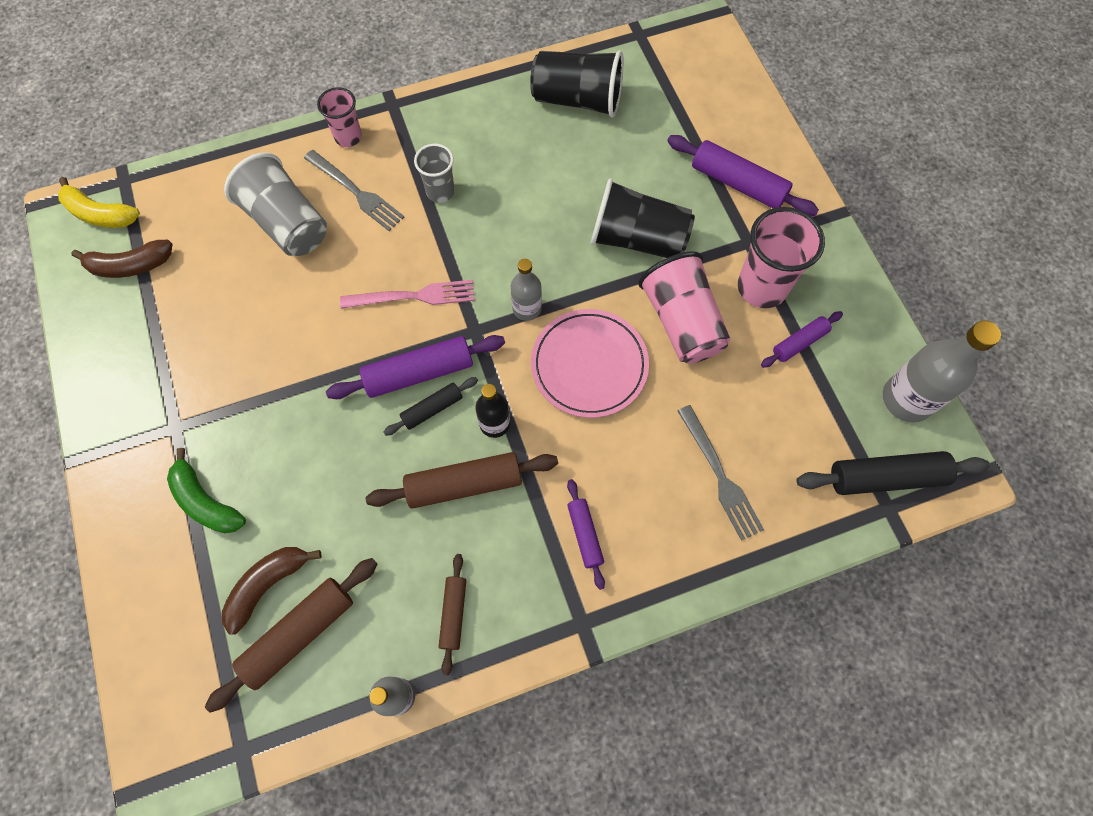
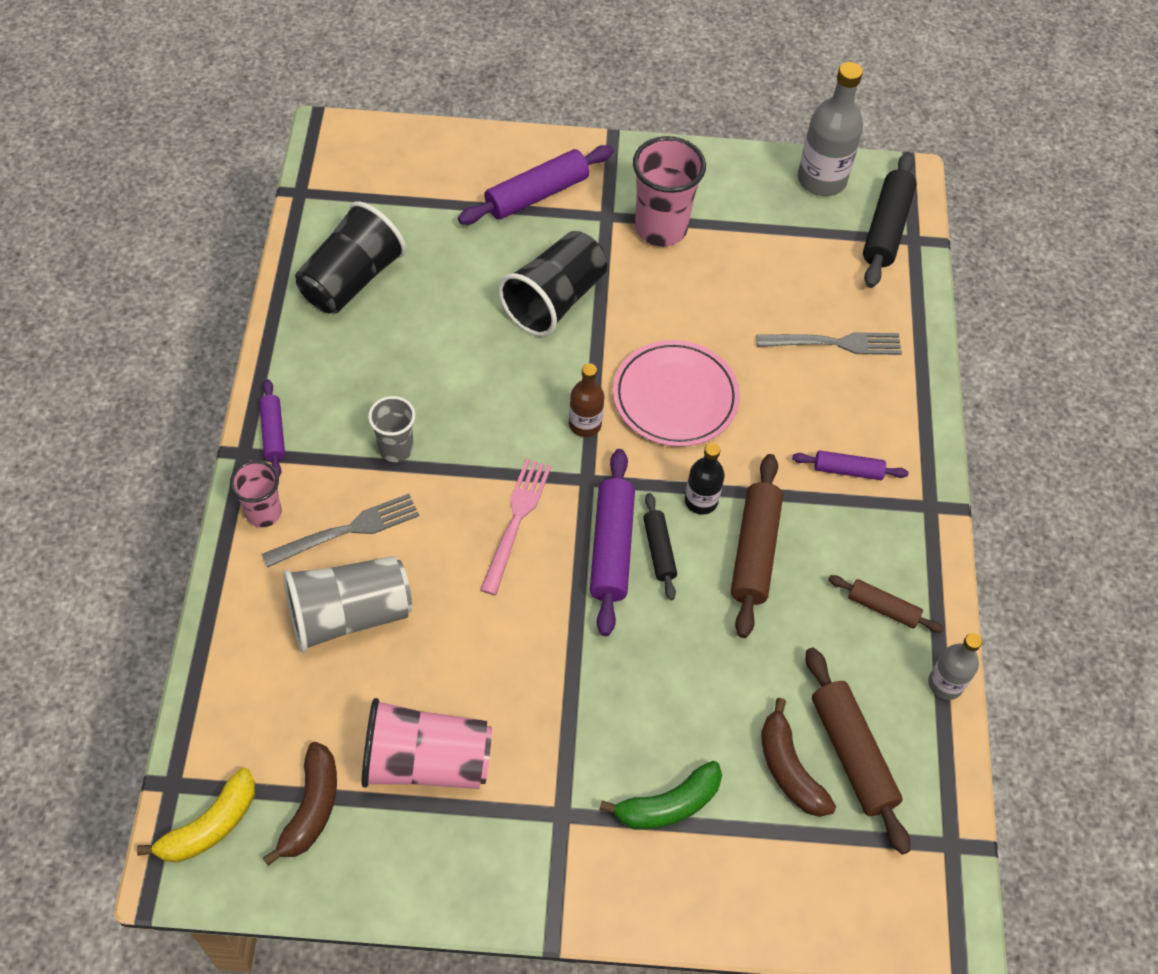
camera: 70 degrees left, 10 degrees down
grey bottle [511,259,542,321] -> brown bottle [569,363,604,437]
pink cup [638,251,731,364] -> pink cup moved to [361,698,492,789]
purple rolling pin [761,311,843,368] -> purple rolling pin moved to [259,379,285,477]

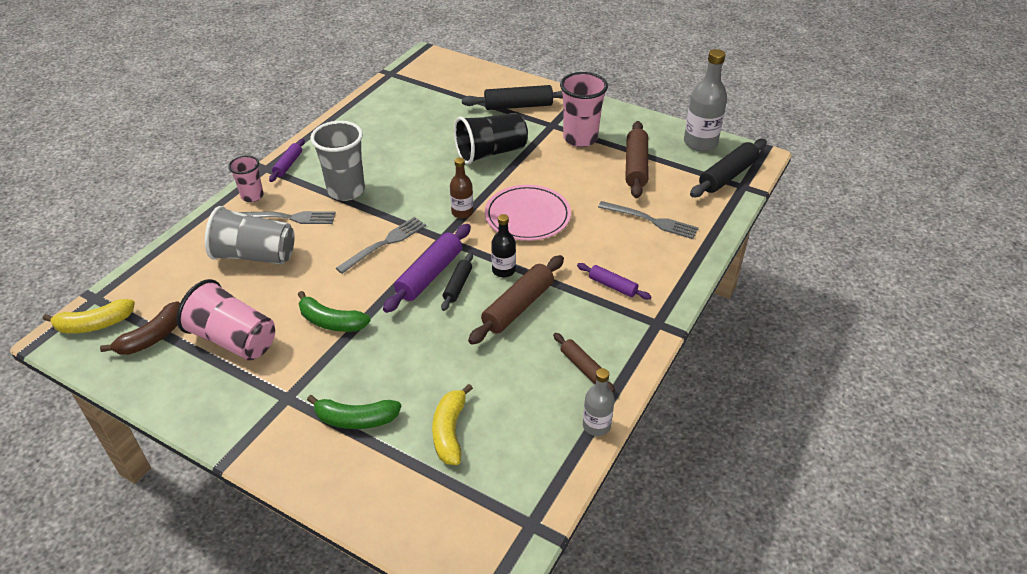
camera: 30 degrees right, 15 degrees down
black cup [295,202,406,314] -> none
grey cup [368,396,415,462] -> grey cup [310,121,365,201], size x1.70
purple rolling pin [458,145,614,225] -> black rolling pin [462,85,563,110]
pink fork [480,459,551,595] -> grey fork [336,217,426,274]
brown banana [761,698,836,817] -> yellow banana [432,384,473,465]
brown rolling pin [806,647,910,854] -> brown rolling pin moved to [625,121,648,198]
none -> green banana [298,291,371,332]

